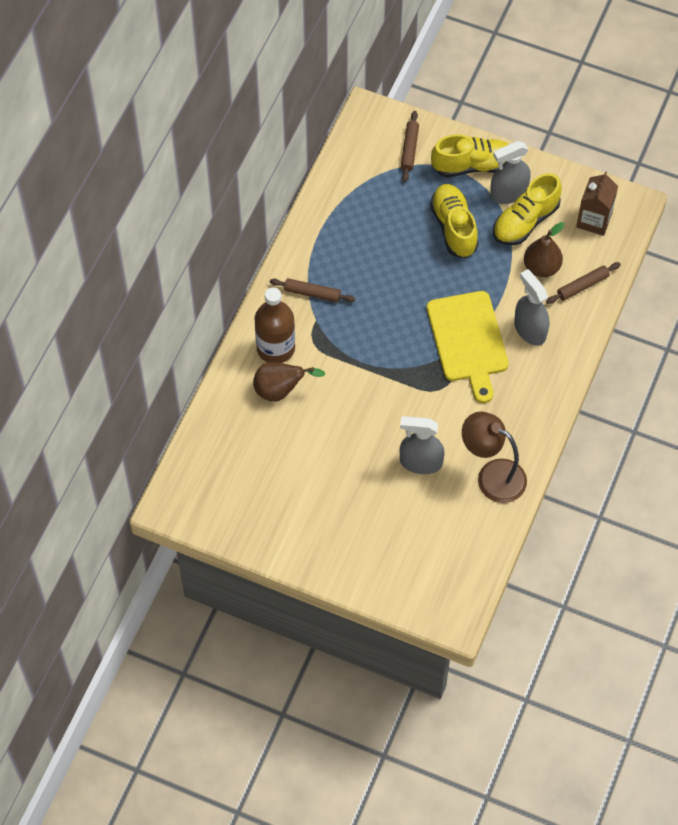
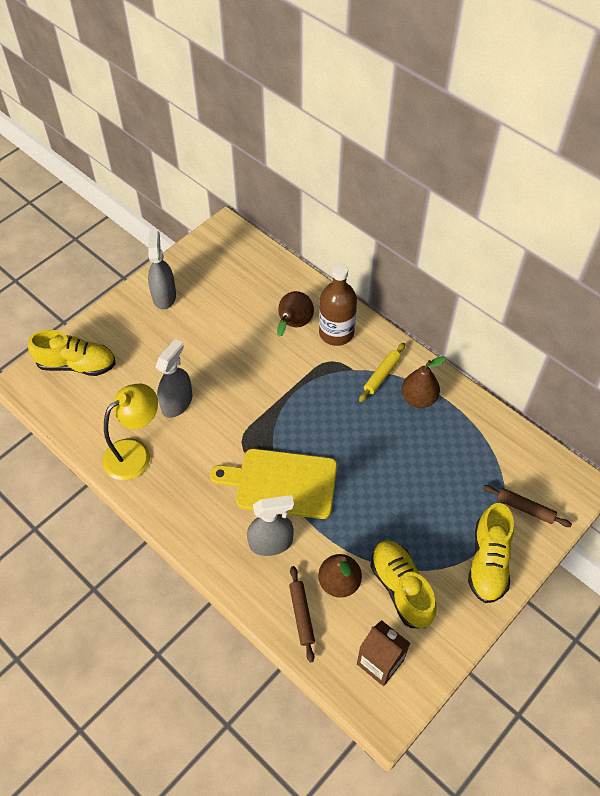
camera: 110 degrees right, 5 degrees down
brown rolling pin [270,278,355,302] -> yellow rolling pin [359,343,405,402]
yellow shoe [430,184,479,258] -> yellow shoe moved to [28,330,116,376]
brown lamp [462,412,527,503] -> yellow lamp [103,384,158,480]
grey spray bottle [490,141,531,204] -> grey spray bottle moved to [148,230,176,310]
none -> brown pear [401,356,446,408]

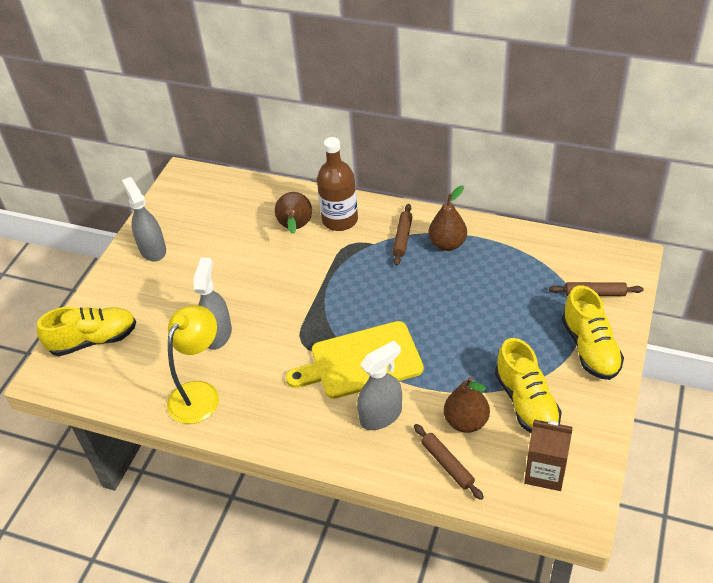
camera: 20 degrees left, 10 degrees down
yellow rolling pin [359,343,405,402] -> brown rolling pin [392,204,413,266]
yellow shoe [370,540,437,628] -> yellow shoe turned 150 degrees counterclockwise [495,338,562,433]

